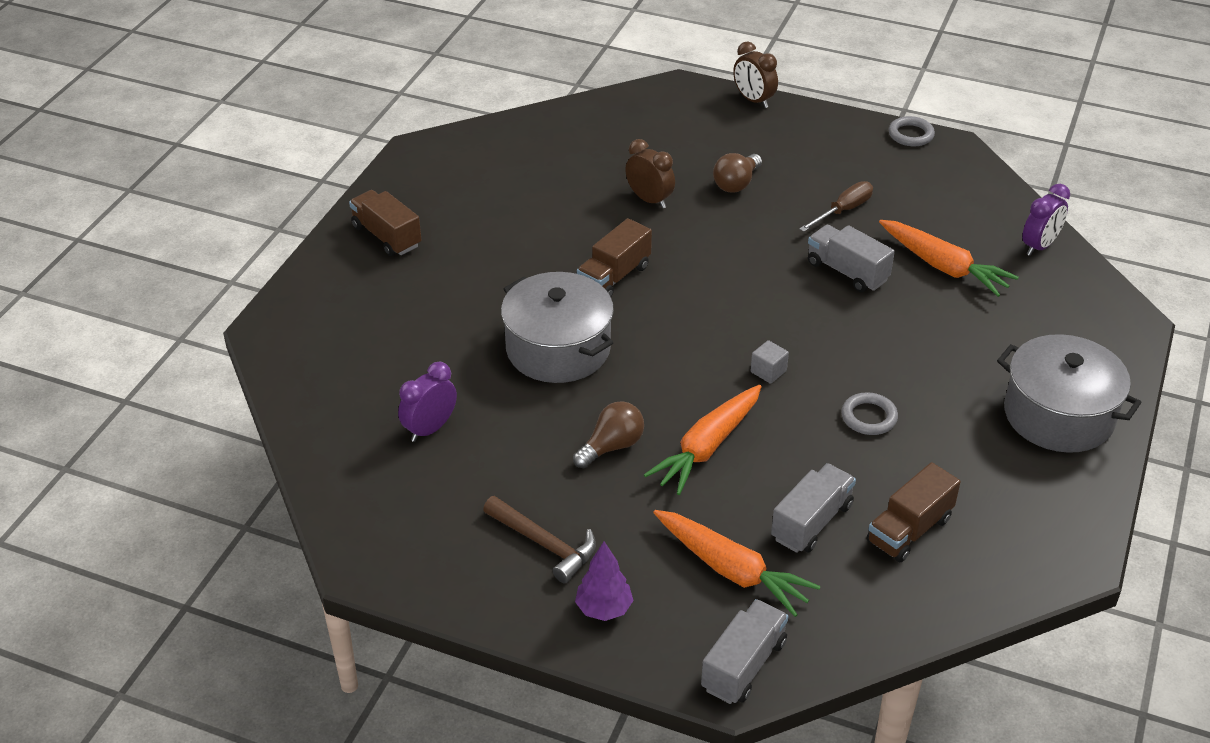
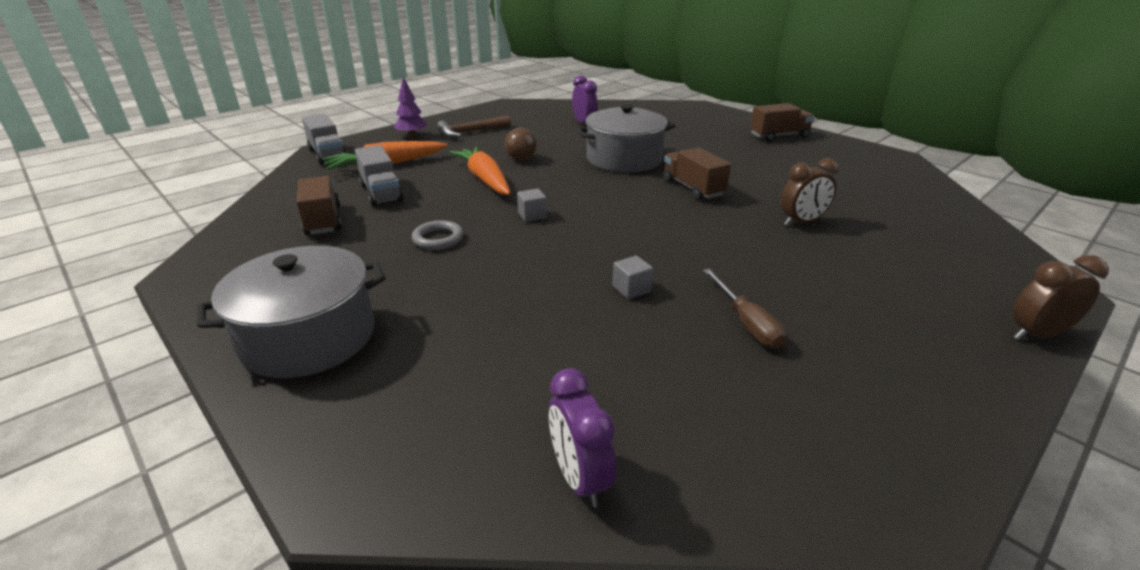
camera: 115 degrees right, 10 degrees down
brown light bulb [713,153,762,193] -> none
grey truck [808,225,895,292] -> grey cube [612,256,653,299]
orange carrot [879,220,1019,297] -> none
grey ring [889,116,935,146] -> none

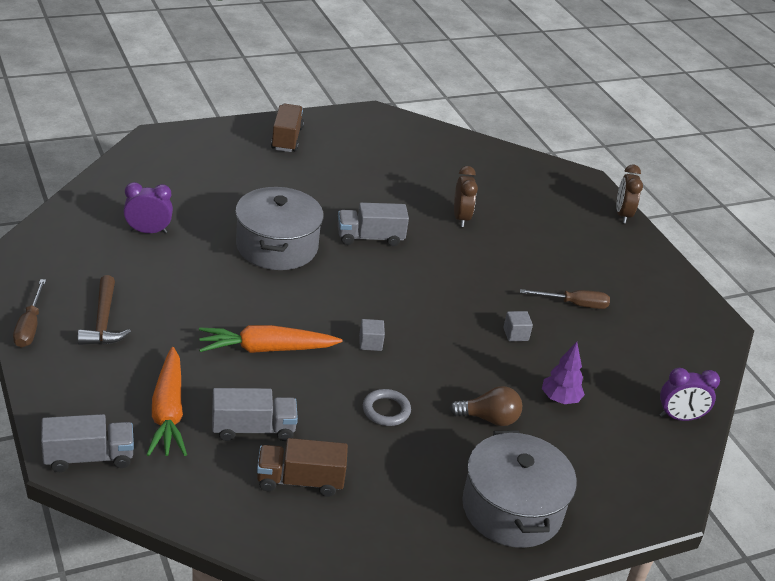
camera: 75 degrees left, 5 degrees up
purple tree [394,77,427,137] -> purple tree moved to [542,342,585,404]
brown light bulb [505,128,537,161] -> brown light bulb moved to [449,386,522,426]
brown truck [663,148,731,200] -> grey truck [338,203,409,246]
none -> brown screwdriver [13,279,46,348]

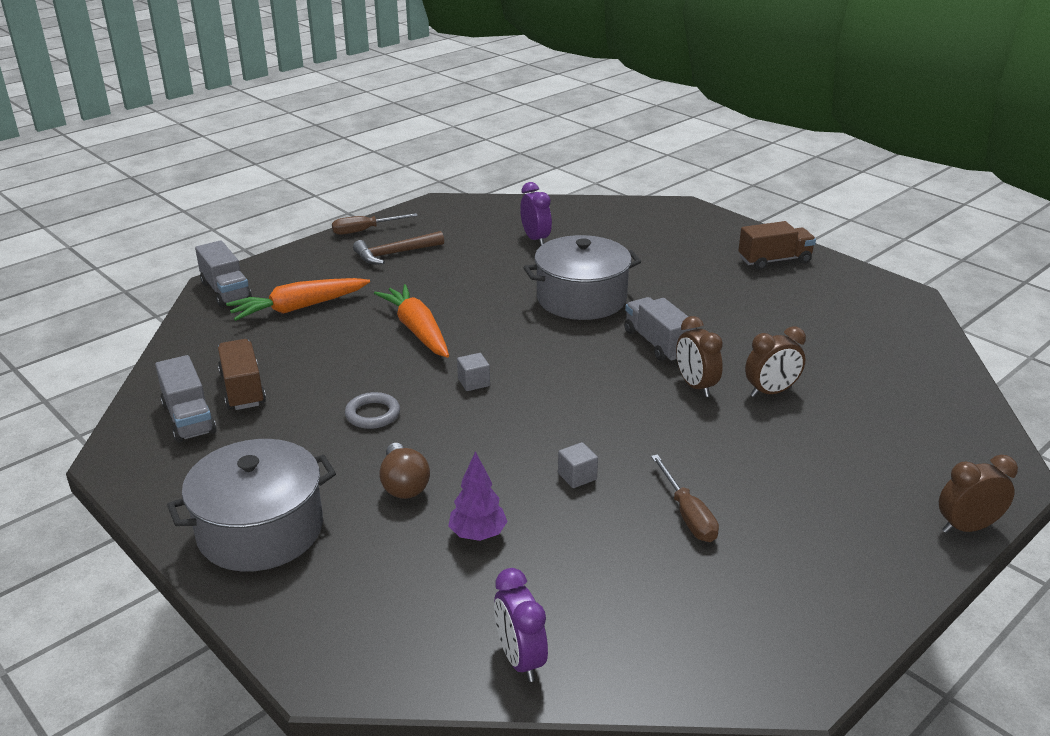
camera: 75 degrees right, 5 degrees down
grey truck [212,388,298,441] -> grey truck moved to [155,355,217,443]
none -> brown clock [676,316,723,397]

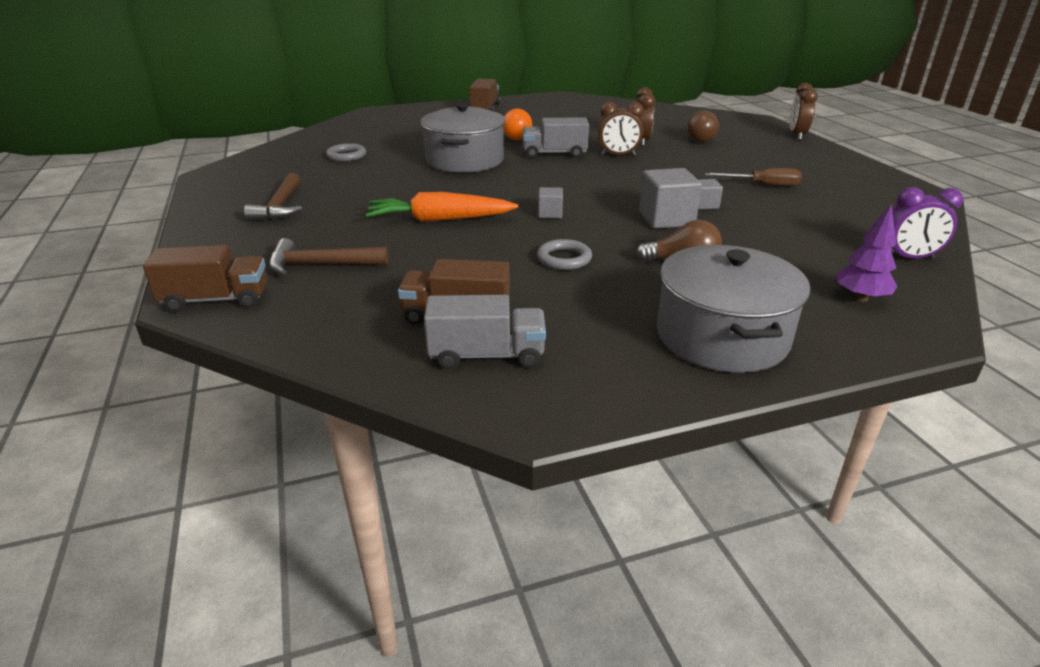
camera: 65 degrees left, 0 degrees up
grey truck [195,240,252,307] -> brown truck [143,245,267,312]
orange carrot [226,278,370,321] -> brown hammer [269,238,388,275]
brown screwdriver [332,213,418,235] -> none
purple tree [448,451,508,541] -> purple tree moved to [836,204,897,302]
purple clock [520,182,552,245] -> grey ring [326,143,366,161]
none -> orange light bulb [503,109,532,140]
none -> grey cube [639,168,702,229]
none -> brown light bulb [687,110,719,142]

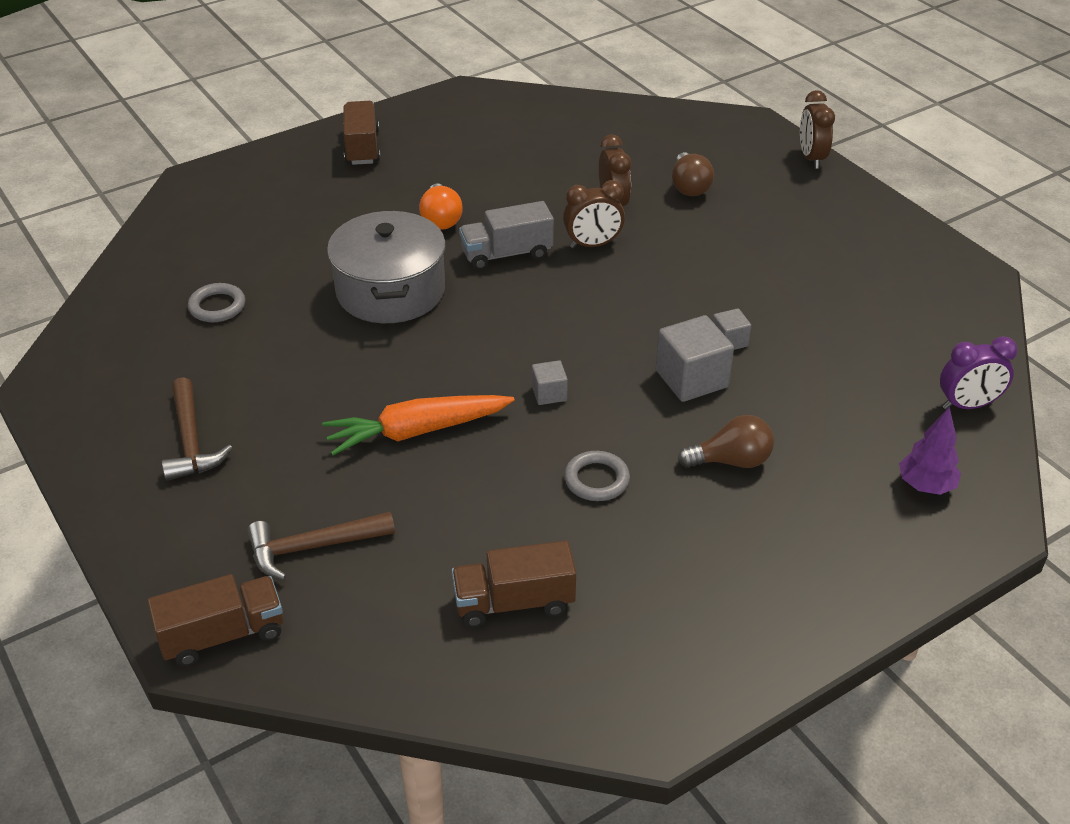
camera: 15 degrees left, 10 degrees up
grey truck [424,295,546,369] -> none
grey pot [657,245,811,373] -> none
brown screwdriver [705,168,802,187] -> none

